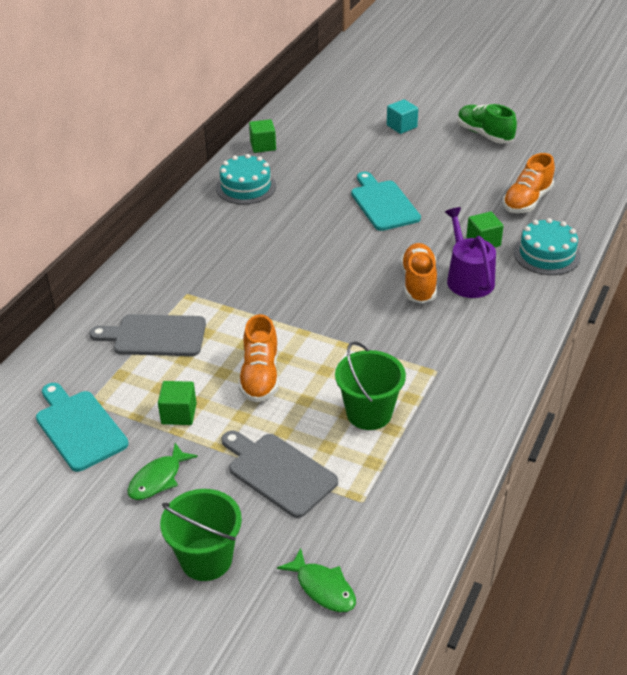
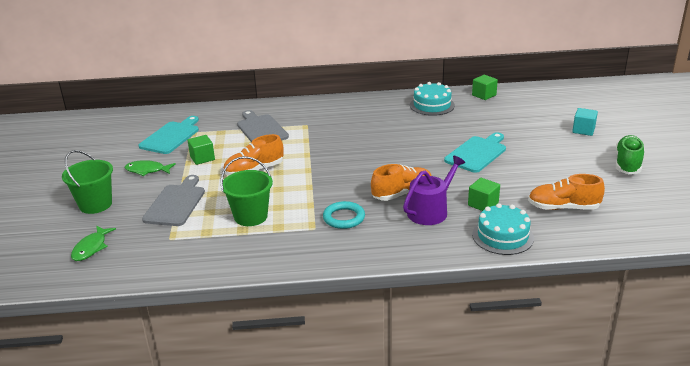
camera: 60 degrees right, 10 degrees down
none -> turquoise ring [323,201,365,229]

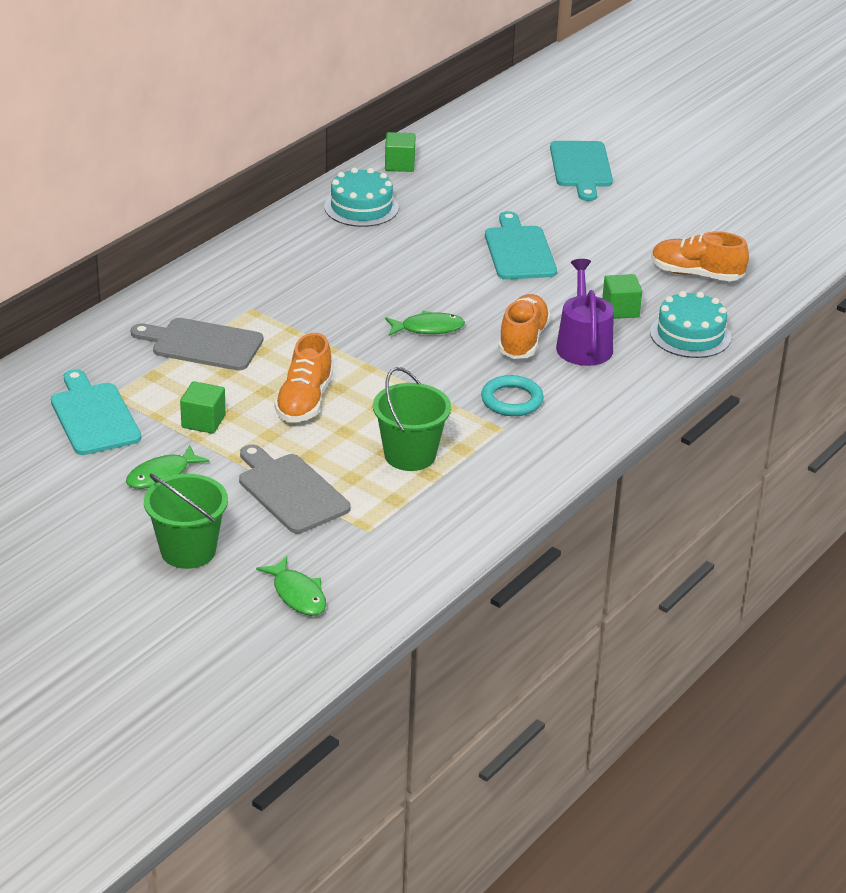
camera: 50 degrees left, 5 degrees up
orange shoe [528,174,605,210] -> orange shoe turned 60 degrees clockwise [651,231,749,281]
turquoise cube [572,108,598,136] -> turquoise cutting board [550,141,613,201]
green shoe [615,135,644,174] -> none
none -> green fish [385,311,465,336]

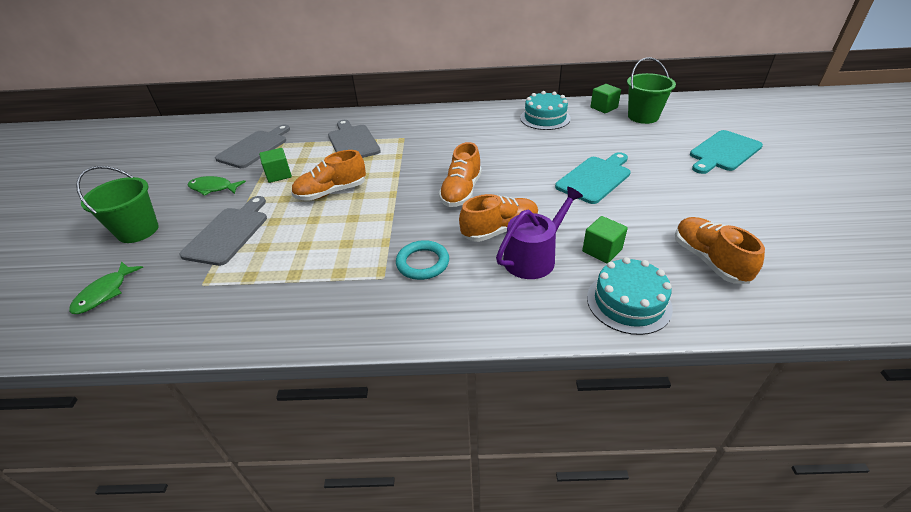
camera: 55 degrees right, 5 degrees up
turquoise cutting board [51,369,141,455] -> grey cutting board [215,124,290,168]
green bucket [373,367,451,471] -> green bucket moved to [627,57,676,124]
green fish [385,311,465,336] -> orange shoe [439,142,482,207]

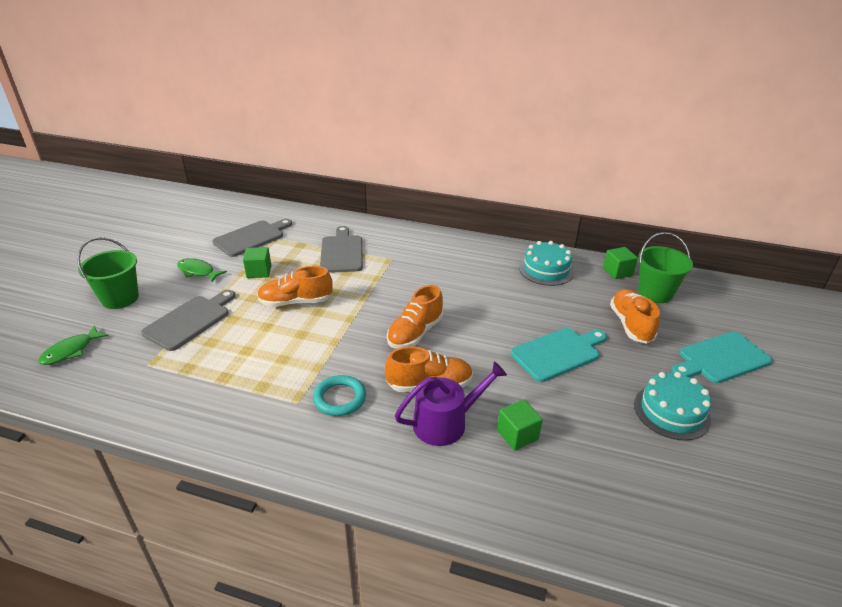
camera: 15 degrees right, 5 degrees down
turquoise cake [587,257,673,335] -> turquoise cake moved to [634,372,711,440]
orange shoe [675,217,765,284] -> orange shoe moved to [610,289,660,344]

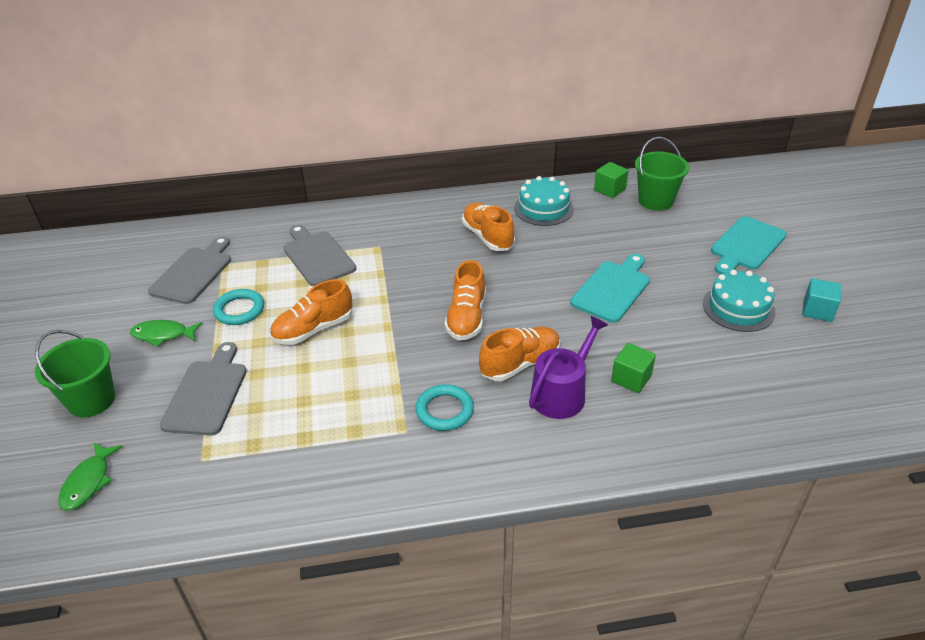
camera: 25 degrees left, 5 degrees up
green cube [243,247,271,278] -> turquoise ring [213,289,264,325]
orange shoe [610,289,660,344] -> orange shoe moved to [462,203,515,251]
none -> turquoise cube [802,278,841,322]

